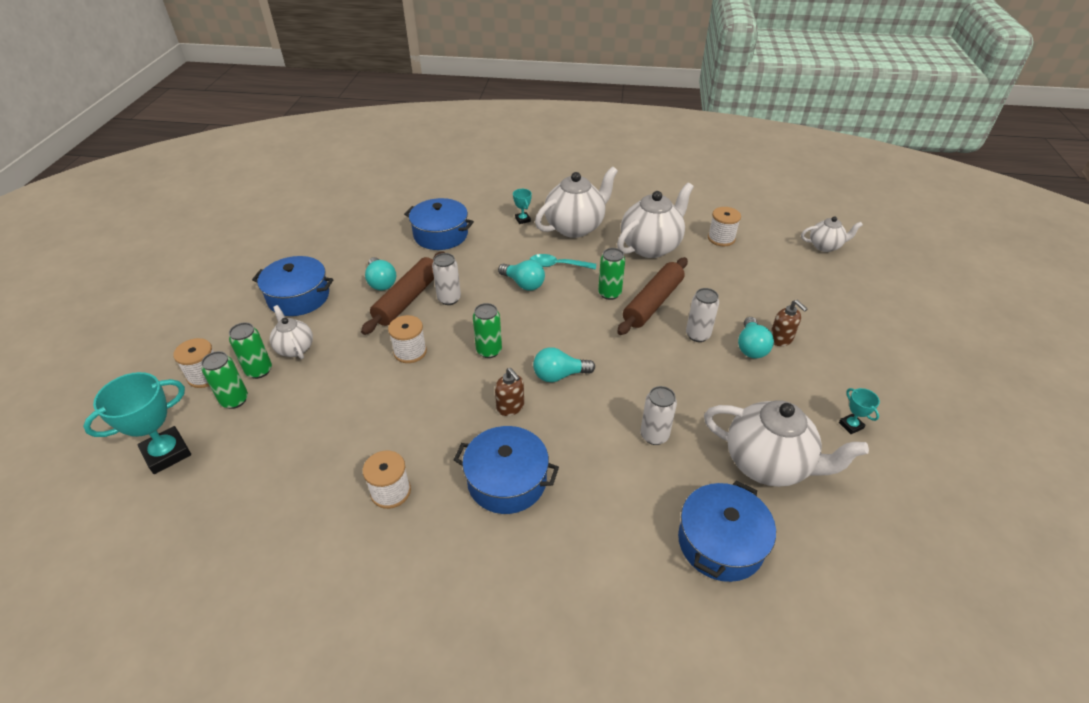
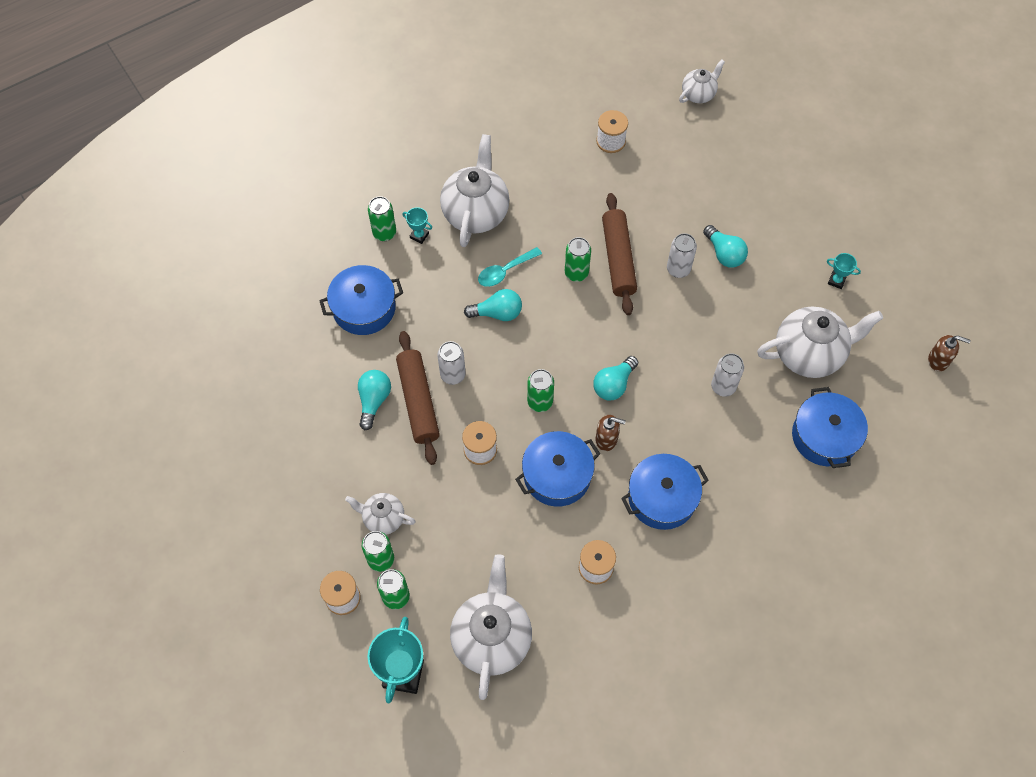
camera: 40 degrees left, 20 degrees up
blue pot [252,256,333,316] -> blue pot moved to [515,431,600,507]
turquoise light bulb [365,257,396,291] -> turquoise light bulb turned 105 degrees counterclockwise [358,370,391,430]
white teapot [617,182,694,258] -> white teapot moved to [450,554,532,700]
brown soap dispenser [771,300,807,346] -> brown soap dispenser moved to [928,335,971,371]
none -> green can [368,196,396,241]

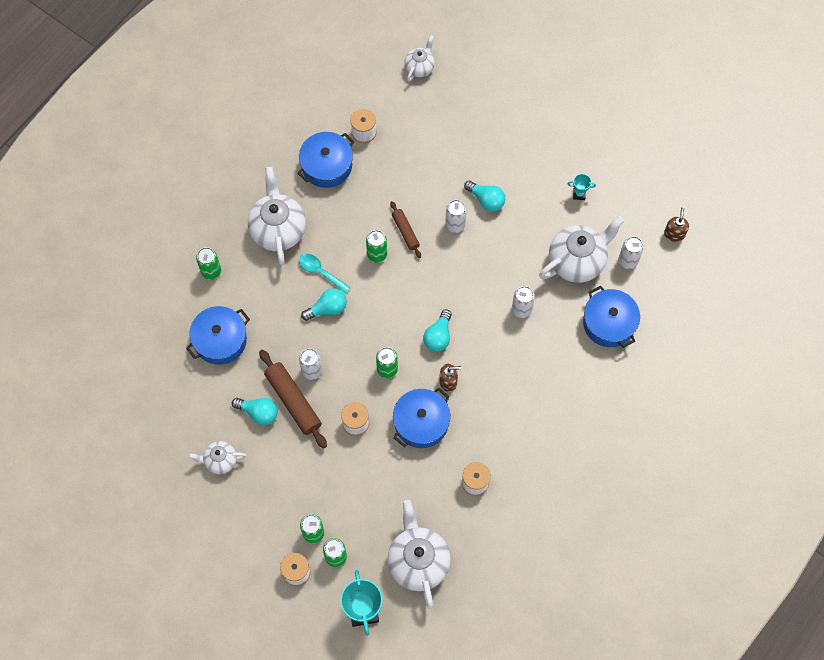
camera: 20 degrees left, 5 degrees up
white teapot [345,493,416,535] -> white teapot moved to [188,441,247,474]
turquoise light bulb [358,370,391,430] -> turquoise light bulb turned 120 degrees clockwise [232,398,278,425]
turquoise trophy [402,207,432,244] -> none
turquoise spoon [478,247,542,287] -> turquoise spoon turned 90 degrees clockwise [299,254,351,293]
brown rolling pin [602,193,637,315] -> brown rolling pin [390,201,421,258], size x0.58
blue pot [621,454,709,530] -> blue pot moved to [297,132,354,188]
brown soap dispenser [928,335,971,371] -> brown soap dispenser turned 75 degrees counterclockwise [664,207,689,242]
none -> white can [618,236,644,269]

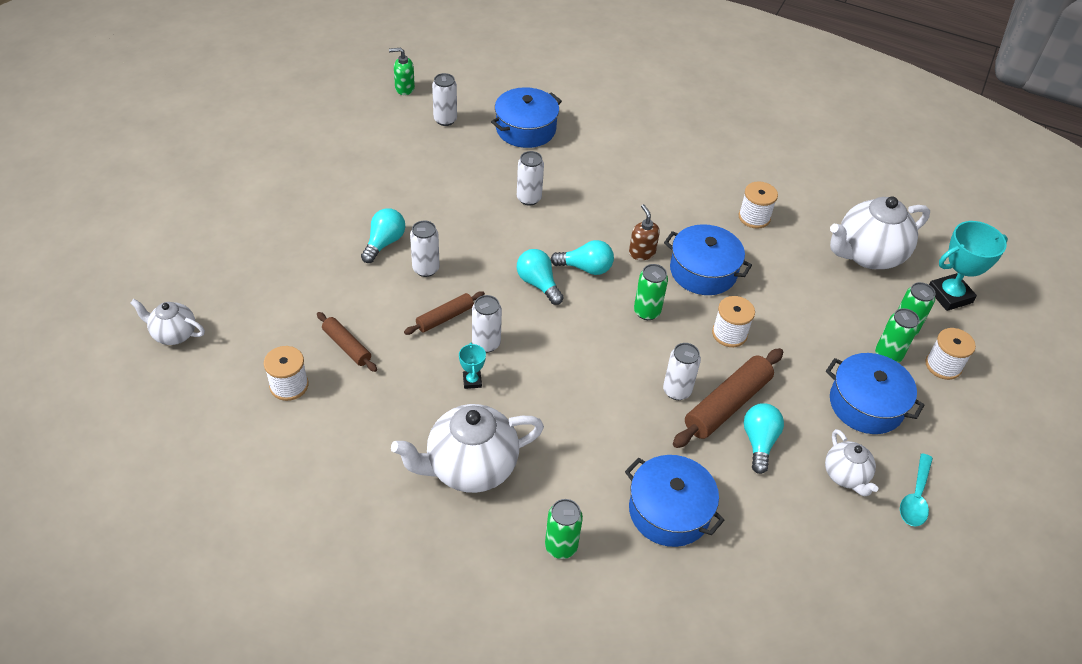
camera: 105 degrees left, 20 degrees down
blue pot [297,132,354,188] -> blue pot moved to [826,353,925,434]
turquoise spoon [299,254,351,293] -> turquoise spoon moved to [900,453,933,526]
turquoise light bulb [301,288,347,321] -> turquoise light bulb moved to [517,249,564,305]
green can [366,230,387,263] -> white can [472,295,502,353]
white teapot [539,216,624,283] -> none
turquoise trophy [567,174,596,200] -> turquoise trophy moved to [459,343,486,389]
brown soap dispenser [664,207,689,242] -> green soap dispenser [389,48,415,95]
none -> brown rolling pin [317,312,377,372]

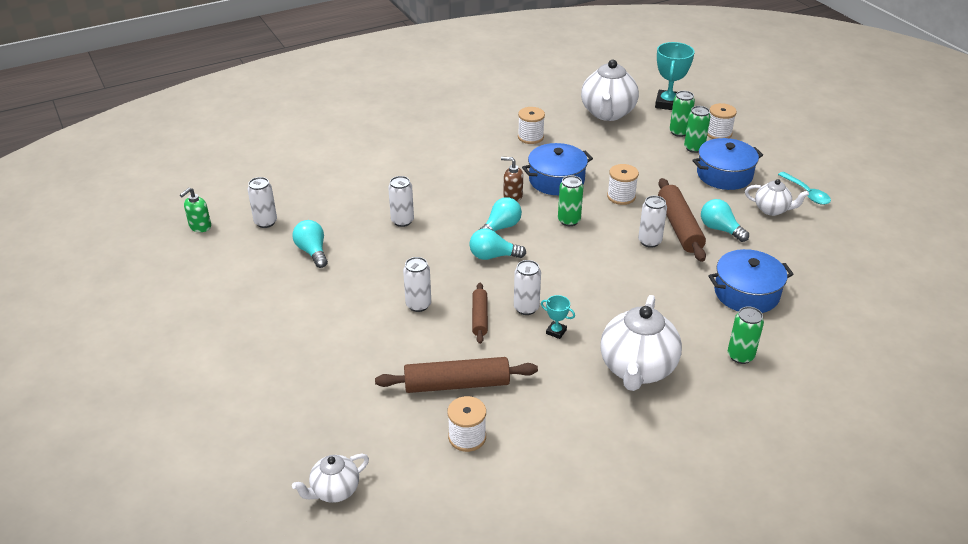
camera: 50 degrees left, 10 degrees down
brown rolling pin [317,312,377,372] -> brown rolling pin [375,357,538,393], size x1.72
turquoise light bulb [361,208,405,263] -> turquoise light bulb moved to [293,220,328,268]
blue pot [491,87,562,148] -> none

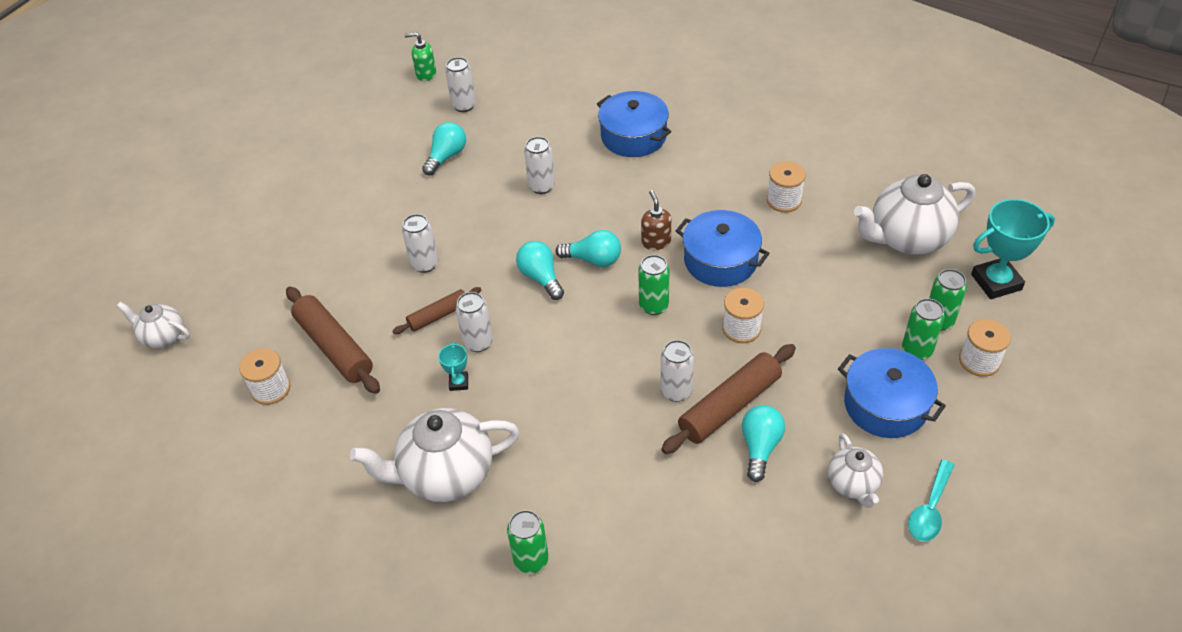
camera: 60 degrees right, 10 degrees up
blue pot [708,249,794,313] -> blue pot moved to [597,91,671,157]

